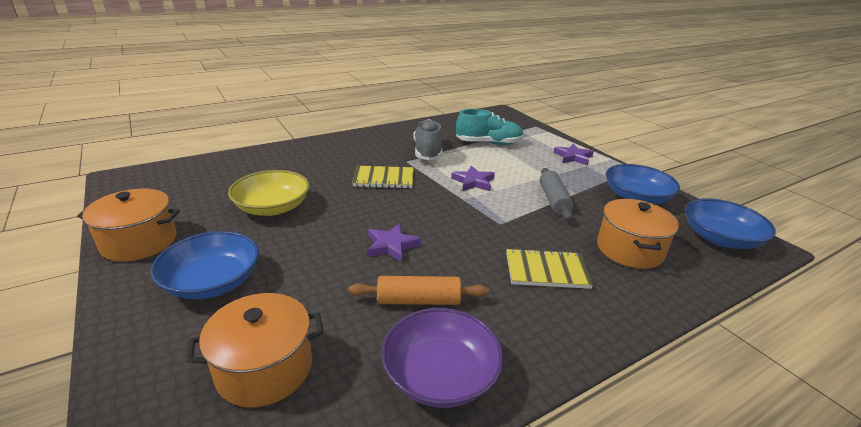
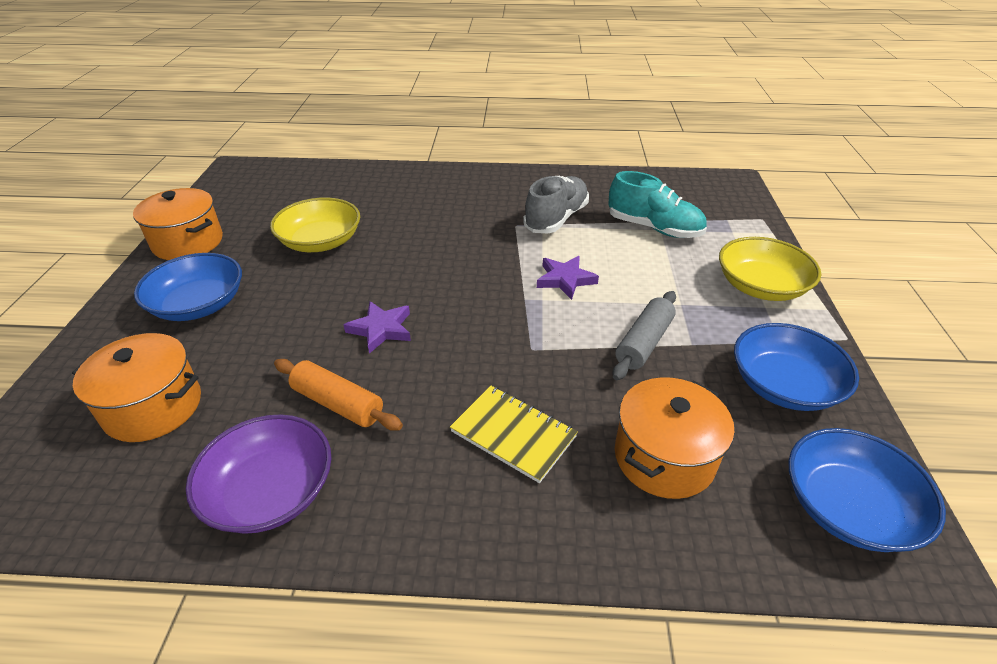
camera: 35 degrees right, 10 degrees up
yellow notebook [352,166,414,188] -> none
purple star [553,144,594,166] -> yellow bowl [719,237,821,301]

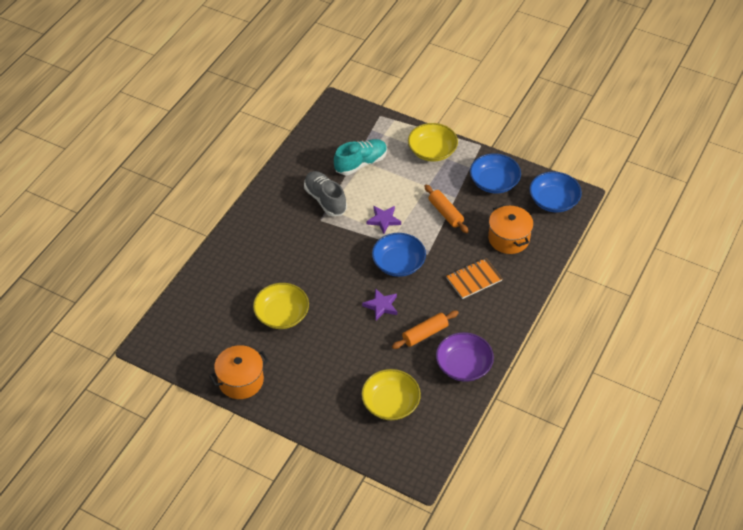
camera: 65 degrees left, 10 degrees up
orange pot [72,333,201,442] -> yellow bowl [361,369,421,420]
blue bowl [134,253,242,321] -> blue bowl moved to [372,233,426,277]
yellow notebook [450,386,578,483] -> orange notebook [446,258,503,299]
grey rolling pin [612,291,676,380] -> orange rolling pin [424,185,469,233]

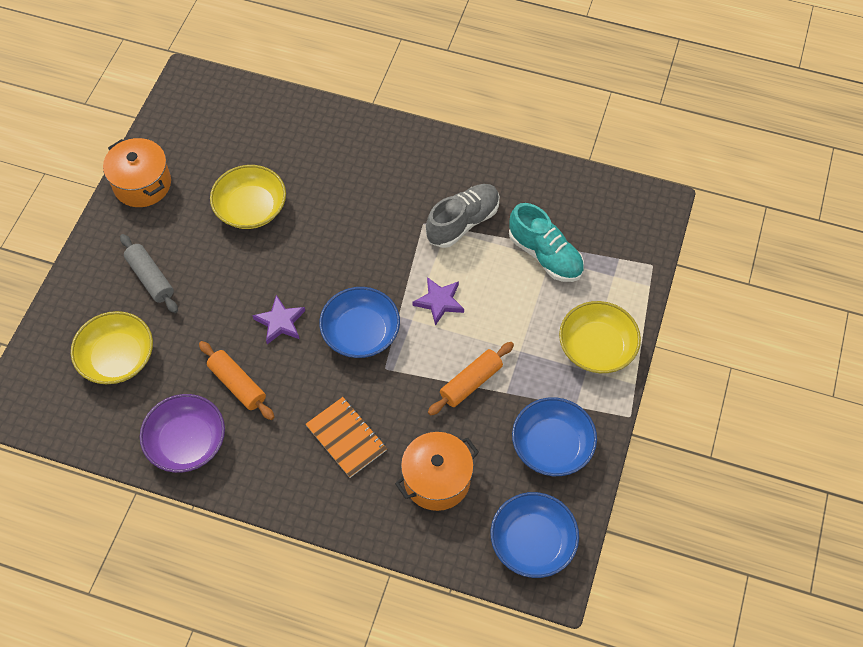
camera: 80 degrees right, 10 degrees up
none -> grey rolling pin [120,234,178,313]

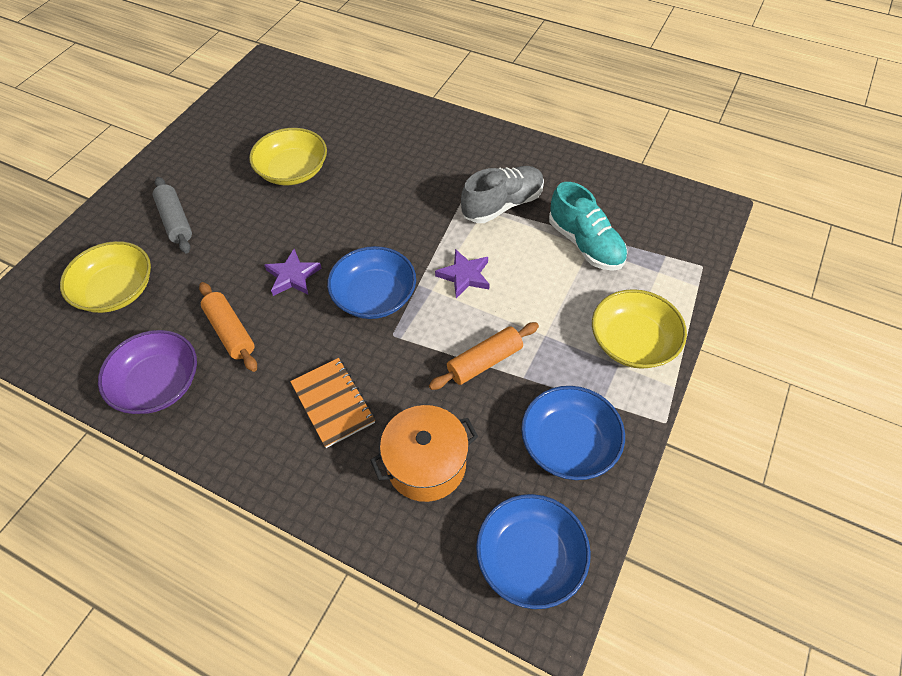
camera: 10 degrees right, 5 degrees down
orange pot [103,138,171,207] -> none

